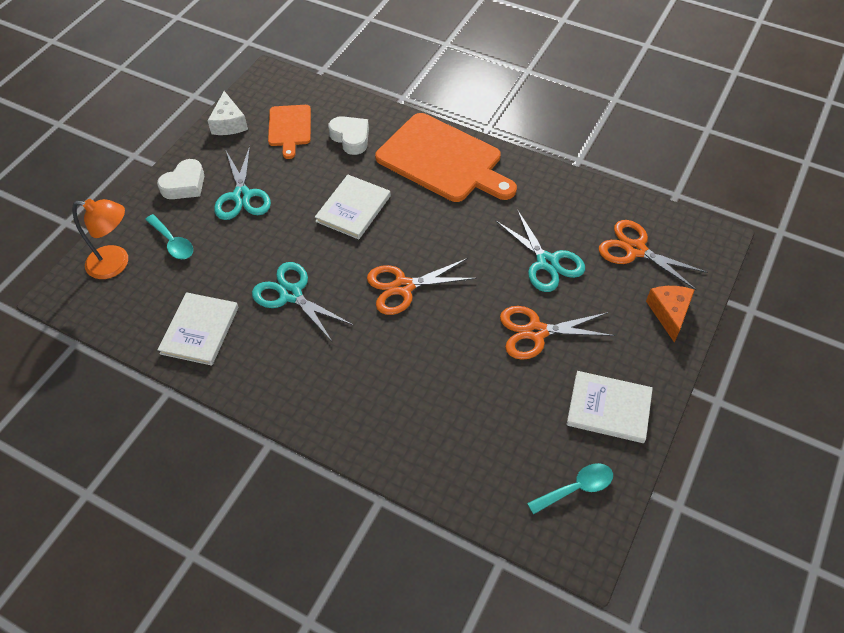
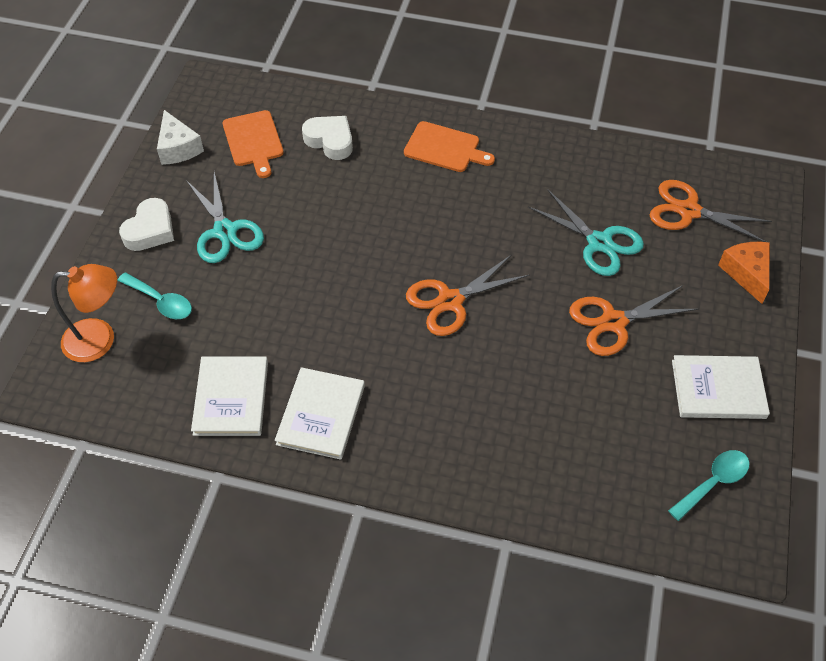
camera: 15 degrees left, 0 degrees up
turquoise scissors [252,262,353,341] -> none
white book [315,175,391,239] -> white book moved to [275,367,365,460]
orange cutting board [375,113,517,202] -> orange cutting board [404,121,495,172], size x0.53

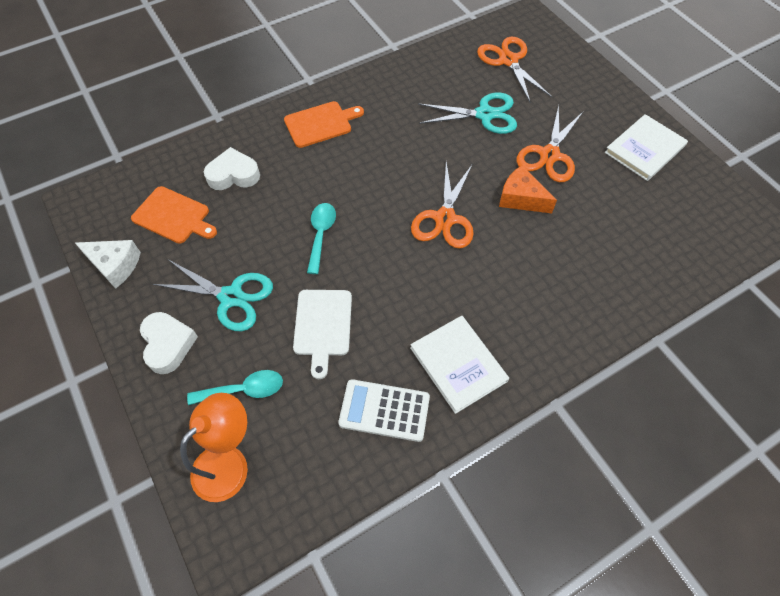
camera: 45 degrees left, 5 degrees up
white book [191,357,268,436] -> white calculator [338,379,430,442]
orange scissors [650,180,772,242] -> orange scissors turned 90 degrees clockwise [477,37,552,103]
turquoise spoon [668,450,750,521] -> turquoise spoon moved to [307,203,336,274]
orange cheese [718,242,770,304] -> orange cheese moved to [499,165,557,213]
none -> white cutting board [293,290,352,379]

